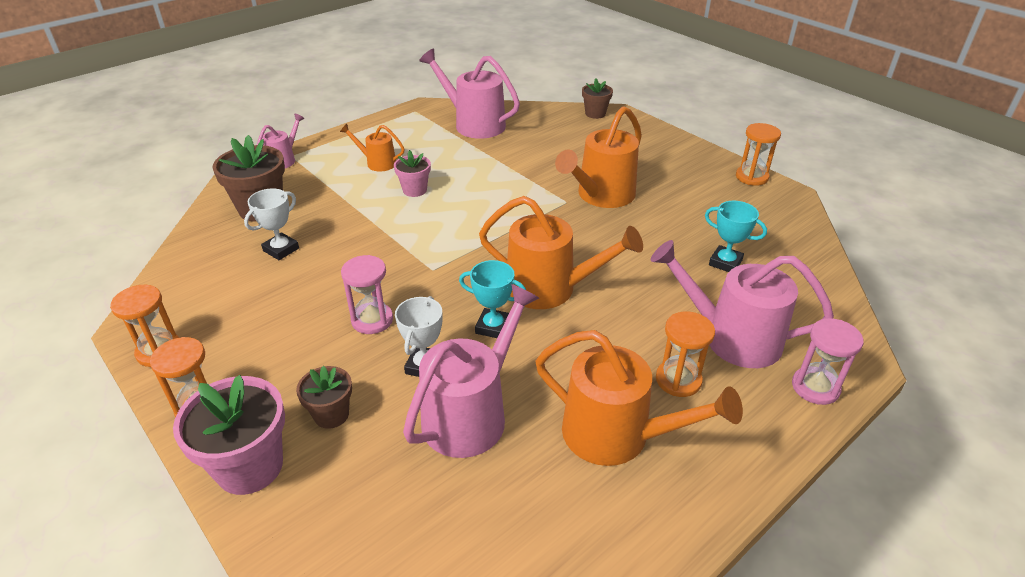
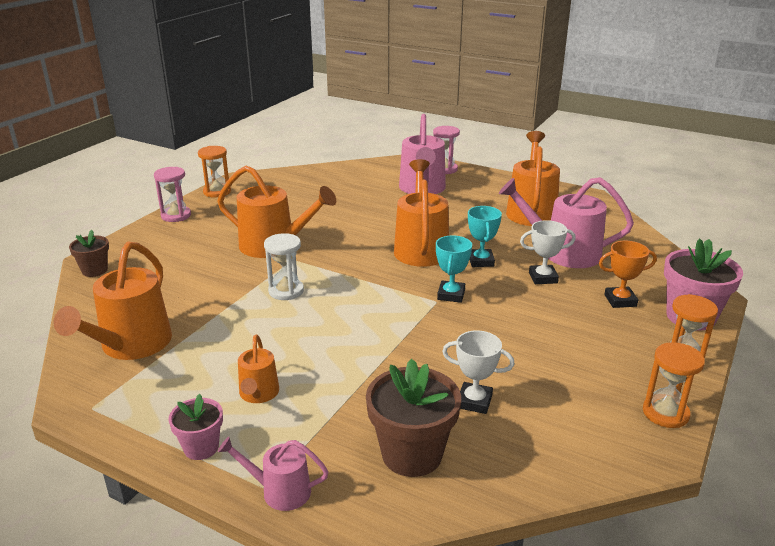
camera: 110 degrees left, 10 degrees down
brown flower pot [296,366,352,429] -> orange trophy [599,241,657,308]
pink hourglass [341,255,393,334] -> pink hourglass moved to [154,167,191,222]
pink flower pot [394,150,431,197] -> pink flower pot moved to [168,394,223,460]
pink watering can [419,48,520,139] -> orange watering can [54,242,172,360]
orange hourglass [656,311,715,397] -> none
turquoise trophy [705,201,767,272] -> turquoise trophy moved to [436,235,472,303]
none -> white hourglass [264,233,304,300]

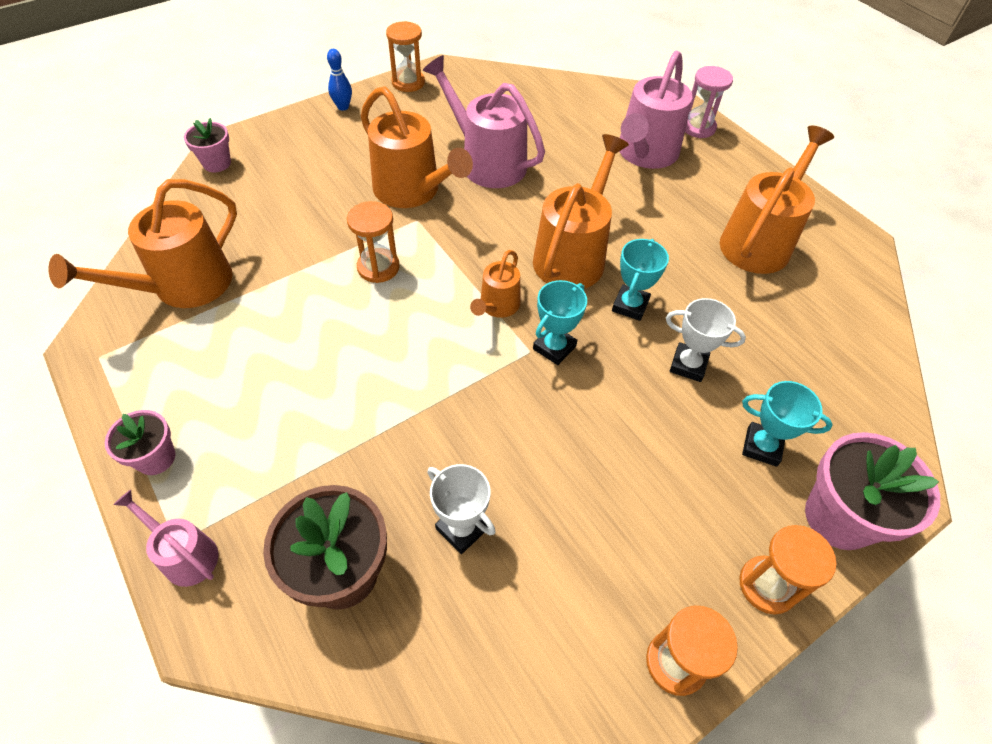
camera: 25 degrees right, 25 degrees up
brown flower pot [69,230,109,277] -> pink flower pot [184,118,231,172]
pink hourglass [154,167,191,222] -> blue bowling pin [327,49,352,111]
orange watering can [238,335,279,403] -> orange watering can moved to [470,250,521,318]
white hourglass [264,233,304,300] -> orange hourglass [347,201,400,283]
pink watering can [499,177,634,268] -> pink watering can moved to [423,55,545,188]
orange trophy [599,241,657,308] -> turquoise trophy [742,381,833,467]

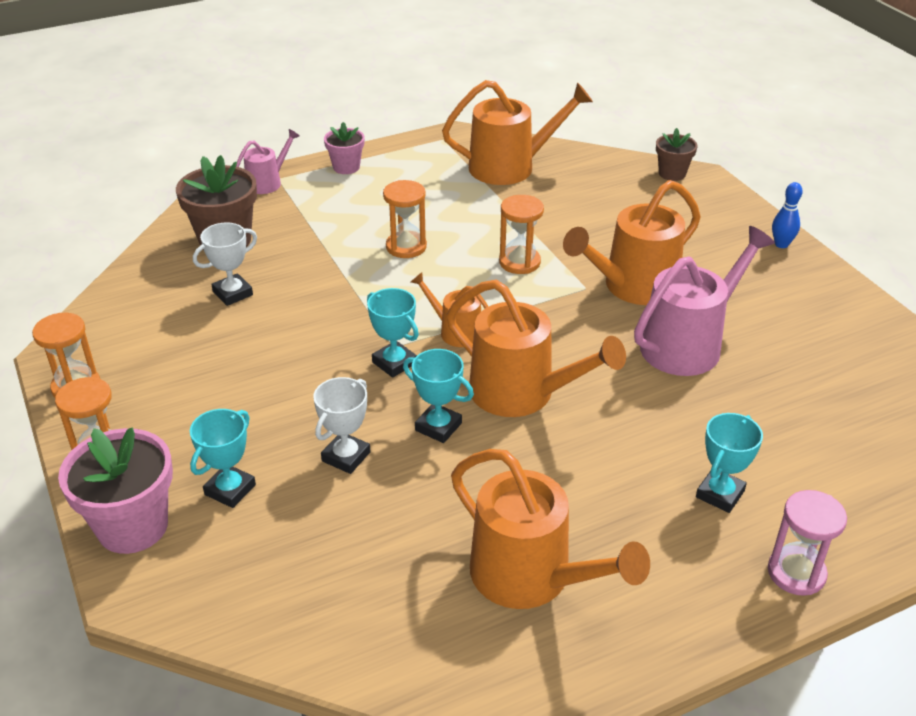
camera: 100 degrees right, 15 degrees down
orange watering can [49,179,237,308] -> orange watering can turned 120 degrees clockwise [442,80,593,185]
pink flower pot [184,118,231,172] -> brown flower pot [656,128,698,181]
orange hourglass [386,21,425,92] -> orange hourglass moved to [383,180,427,258]
pink watering can [619,51,692,169] -> turquoise trophy [696,413,763,513]

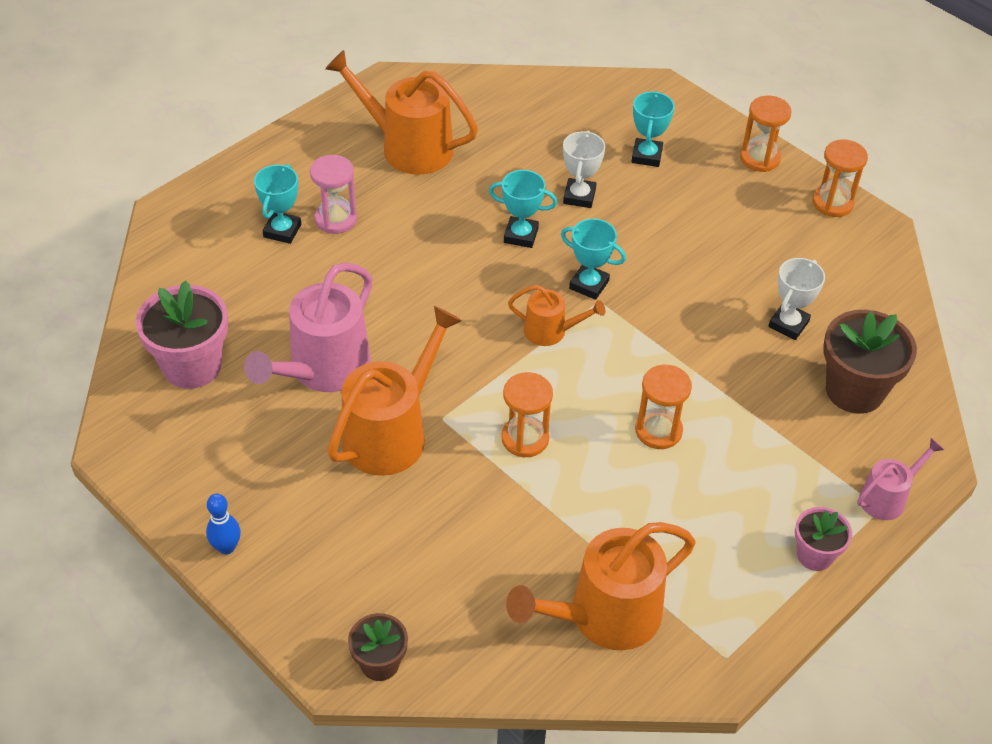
camera: 160 degrees right, 10 degrees up
pink flower pot [58,427,173,554] -> pink flower pot moved to [136,280,228,389]
pink watering can [236,129,300,194] -> pink watering can turned 150 degrees counterclockwise [857,438,944,520]
orange watering can [446,280,626,417] -> none
pink hourglass [768,490,847,596] -> pink hourglass moved to [310,155,357,234]

